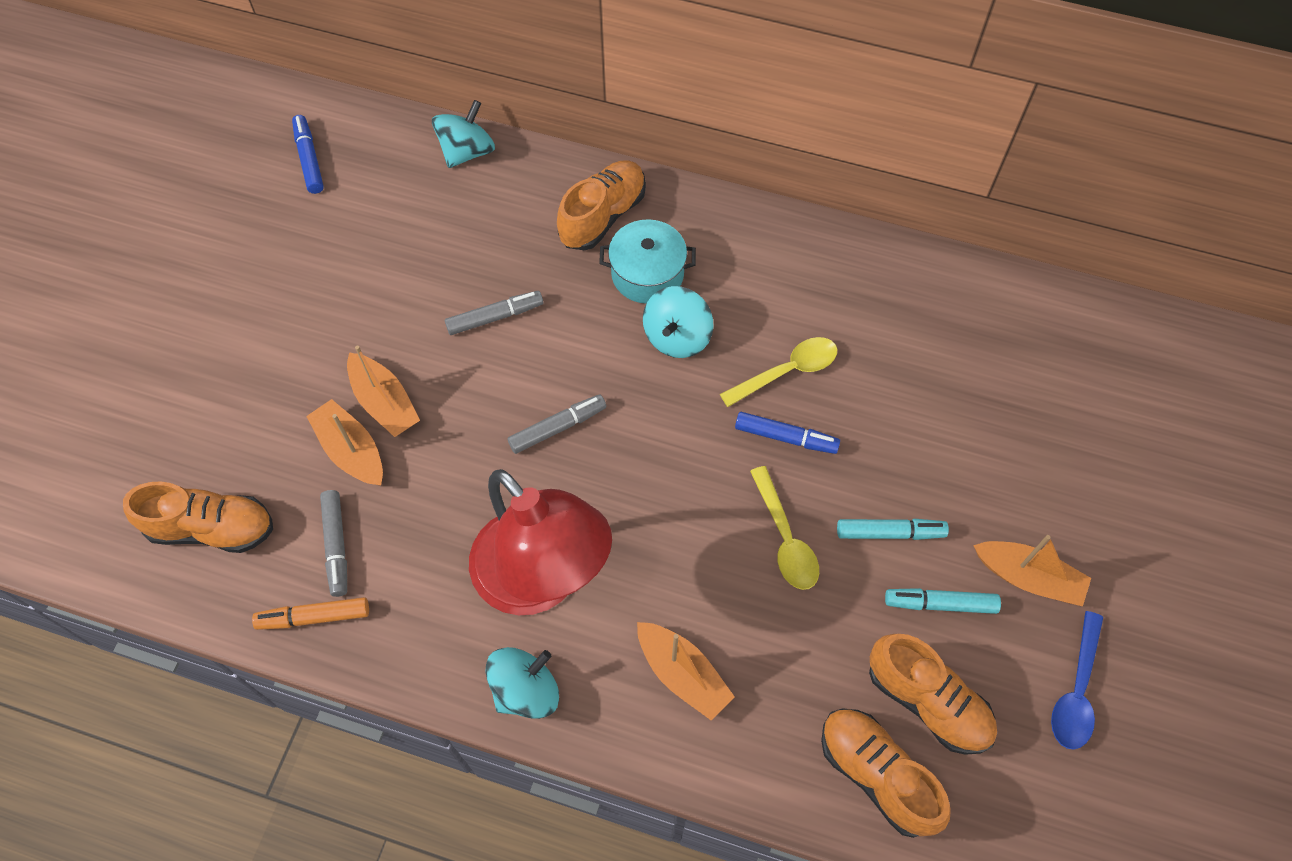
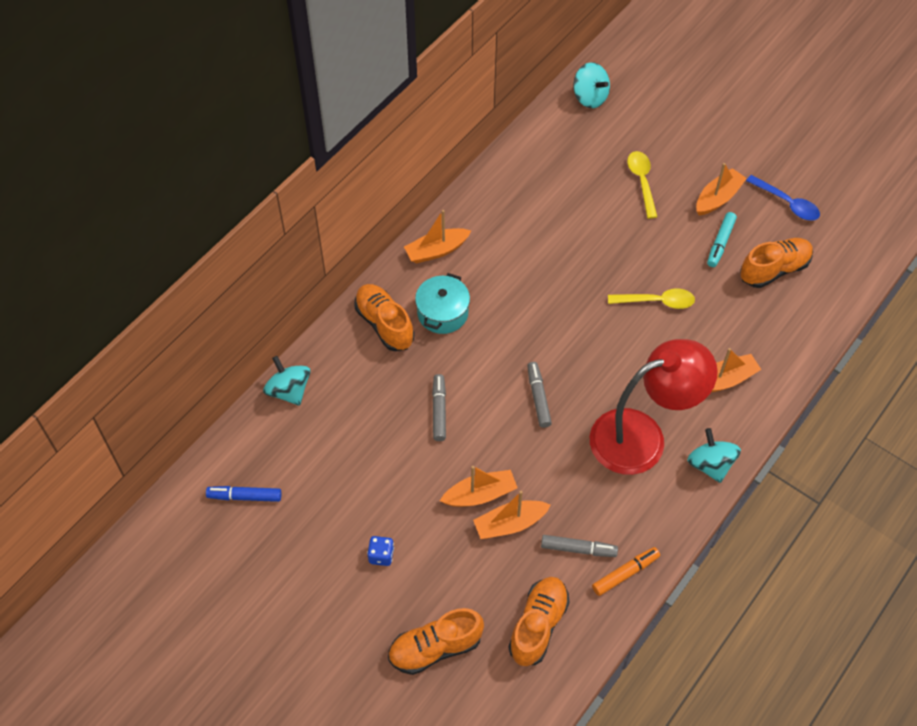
camera: 70 degrees left, 5 degrees down
orange marker [252,597,369,630] -> orange marker turned 135 degrees counterclockwise [592,547,660,596]
turquoise spinning top [643,286,713,358] -> turquoise spinning top moved to [574,62,610,108]
yellow spoon [720,337,837,407] -> yellow spoon moved to [627,151,658,219]
blue marker [735,412,840,454] -> none
orange shoe [821,708,951,838] -> orange shoe moved to [388,608,484,675]
turquoise marker [837,518,949,540] -> none
none -> blue dice [367,536,394,566]
none -> orange boat [404,210,471,263]

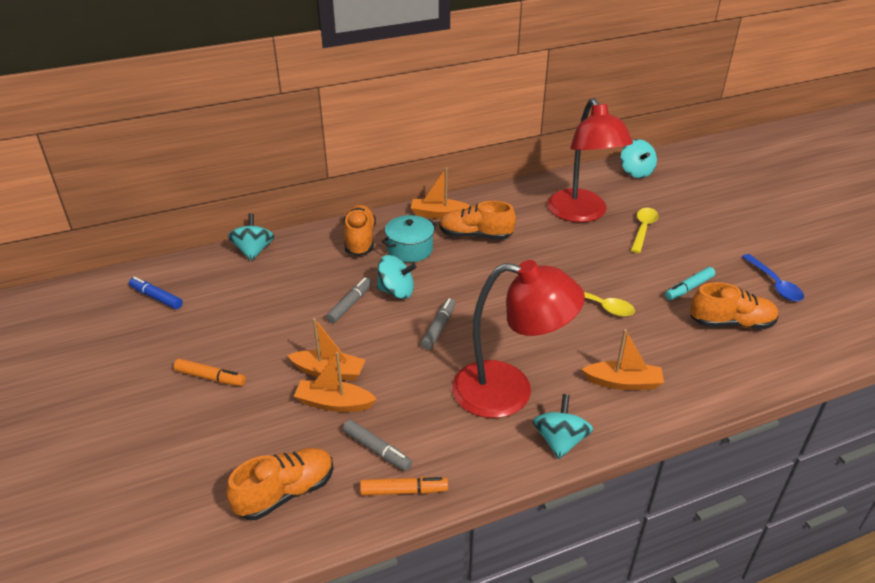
camera: 30 degrees right, 20 degrees down
blue dice [367,536,394,566] -> orange marker [174,359,246,386]
orange shoe [388,608,484,675] -> orange shoe moved to [439,201,516,240]
orange boat [696,163,747,215] -> none
none -> turquoise spinning top [377,255,416,299]
none -> red lamp [547,98,633,223]

